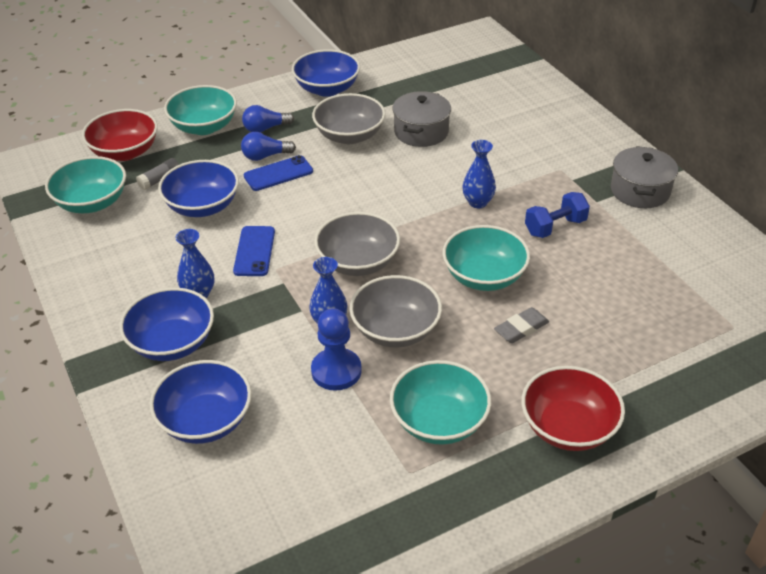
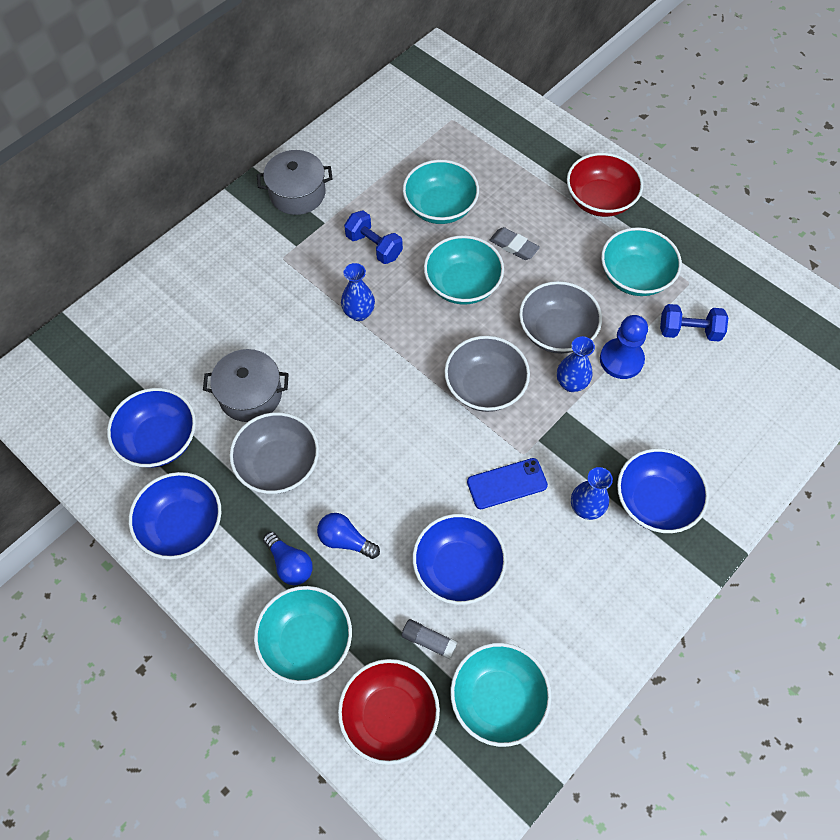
camera: 110 degrees left, 20 degrees up
blue bowl [150,360,252,444] -> blue bowl moved to [107,388,196,467]
blue light bulb [241,132,296,161] -> blue light bulb turned 150 degrees clockwise [317,513,380,559]
blue phone [244,155,313,191] -> none
none -> turquoise bowl [403,160,479,224]
none -> blue dumbbell [660,304,728,342]

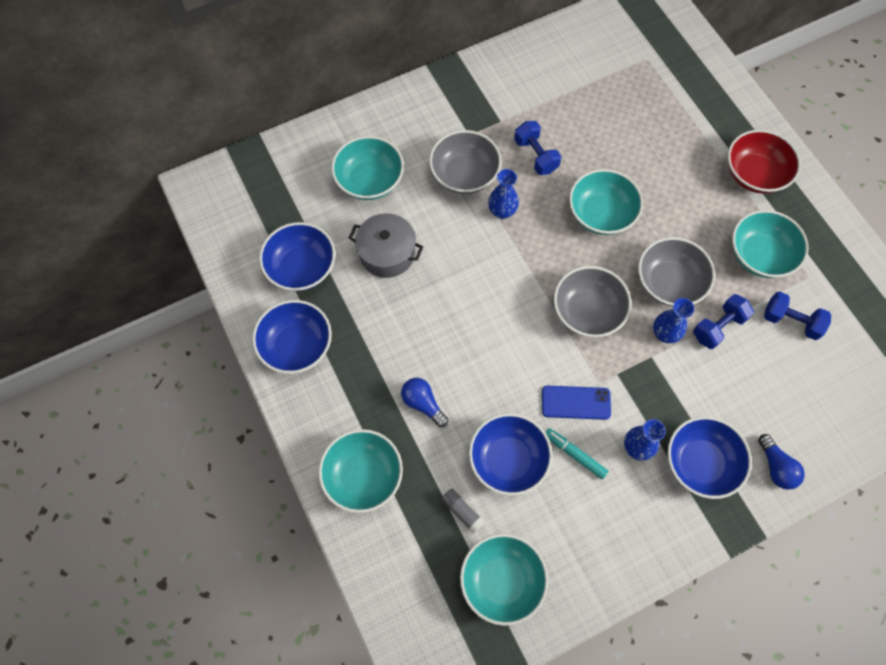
camera: 20 degrees right, 5 degrees up
grey bowl [229,412,319,494] -> grey bowl moved to [429,130,502,194]
grey pot [257,150,333,215] -> none
blue light bulb [263,532,313,585] -> blue light bulb moved to [758,434,805,490]
red bowl [338,659,440,765] -> none
turquoise bowl [403,160,479,224] -> turquoise bowl moved to [331,136,404,200]
grey eraser [489,227,540,260] -> none
blue pawn [600,315,648,379] -> blue dumbbell [693,294,754,349]
none -> turquoise marker [545,428,609,479]

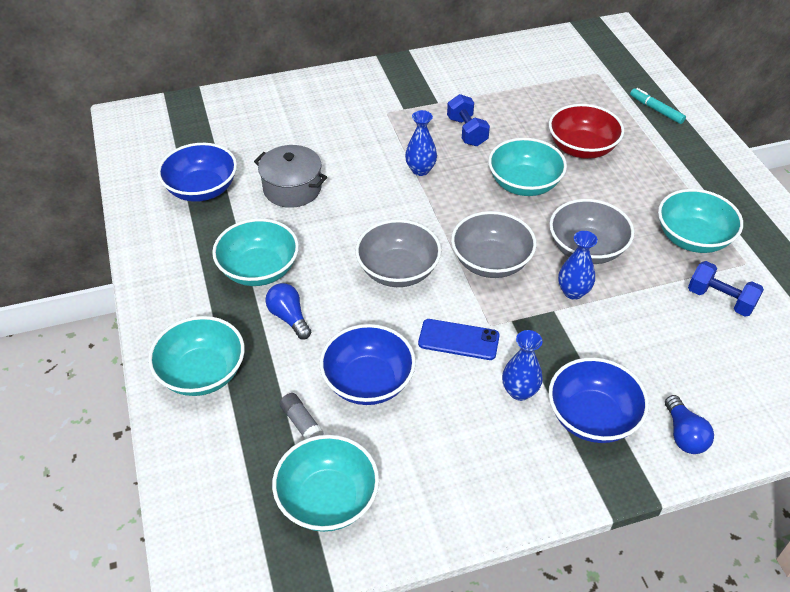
camera: 10 degrees right, 20 degrees down
blue bowl [252,300,332,374] -> none
turquoise bowl [331,136,404,200] -> turquoise bowl moved to [212,219,299,286]
grey bowl [429,130,502,194] -> grey bowl moved to [355,219,441,287]
turquoise marker [545,428,609,479] -> turquoise marker moved to [630,88,686,124]
blue dumbbell [693,294,754,349] -> none
red bowl [728,130,801,194] -> red bowl moved to [549,104,624,159]

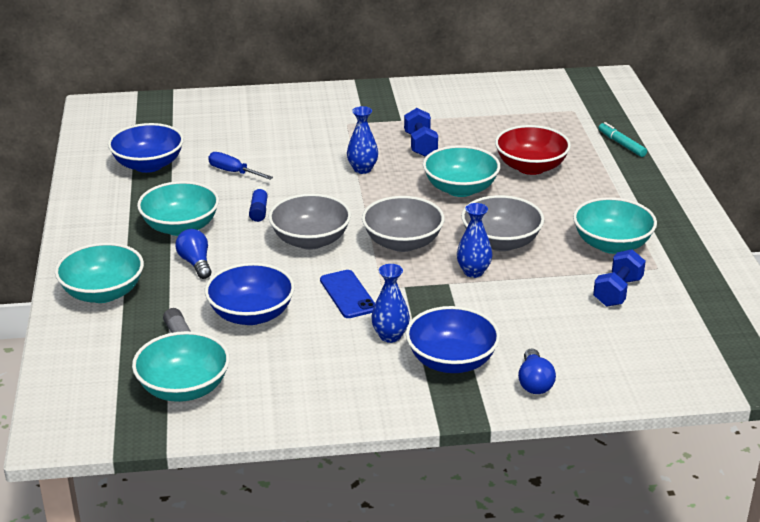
camera: 10 degrees right, 15 degrees down
grey pot [254,145,327,208] -> blue screwdriver [208,152,273,179]
blue phone [418,319,500,360] -> blue phone turned 45 degrees clockwise [320,270,375,318]
blue dumbbell [688,261,764,317] -> blue dumbbell turned 75 degrees clockwise [593,249,646,307]
none -> blue glue stick [249,186,268,222]

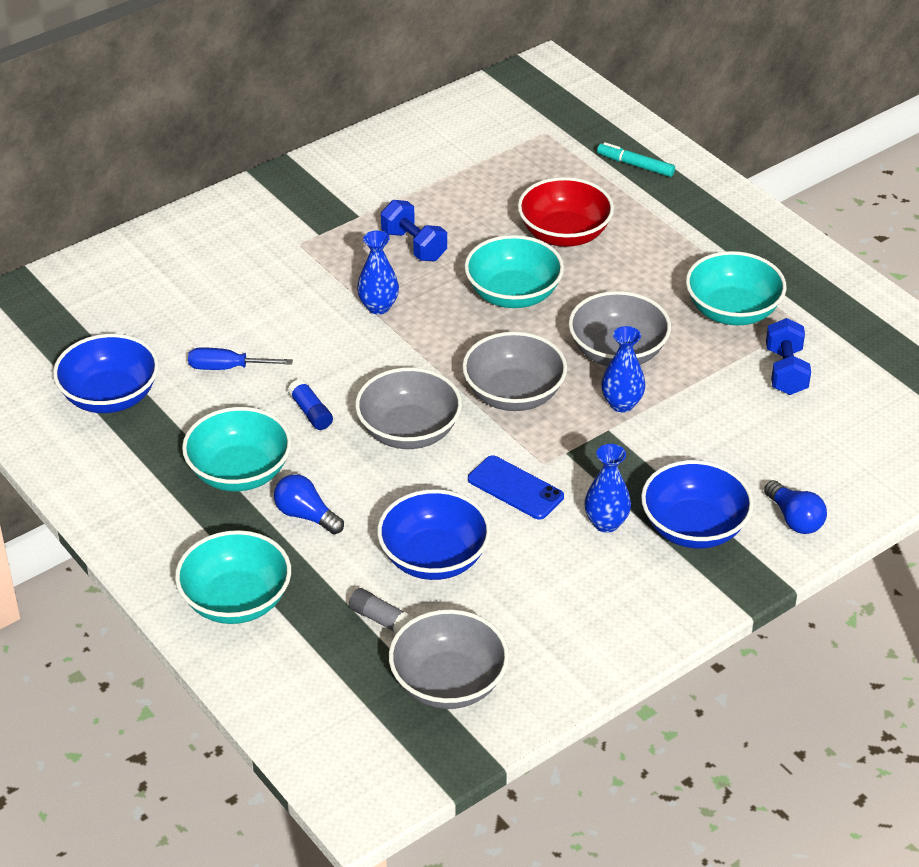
camera: 30 degrees left, 10 degrees up
turquoise bowl [132,331,230,402] -> grey bowl [389,610,509,709]

